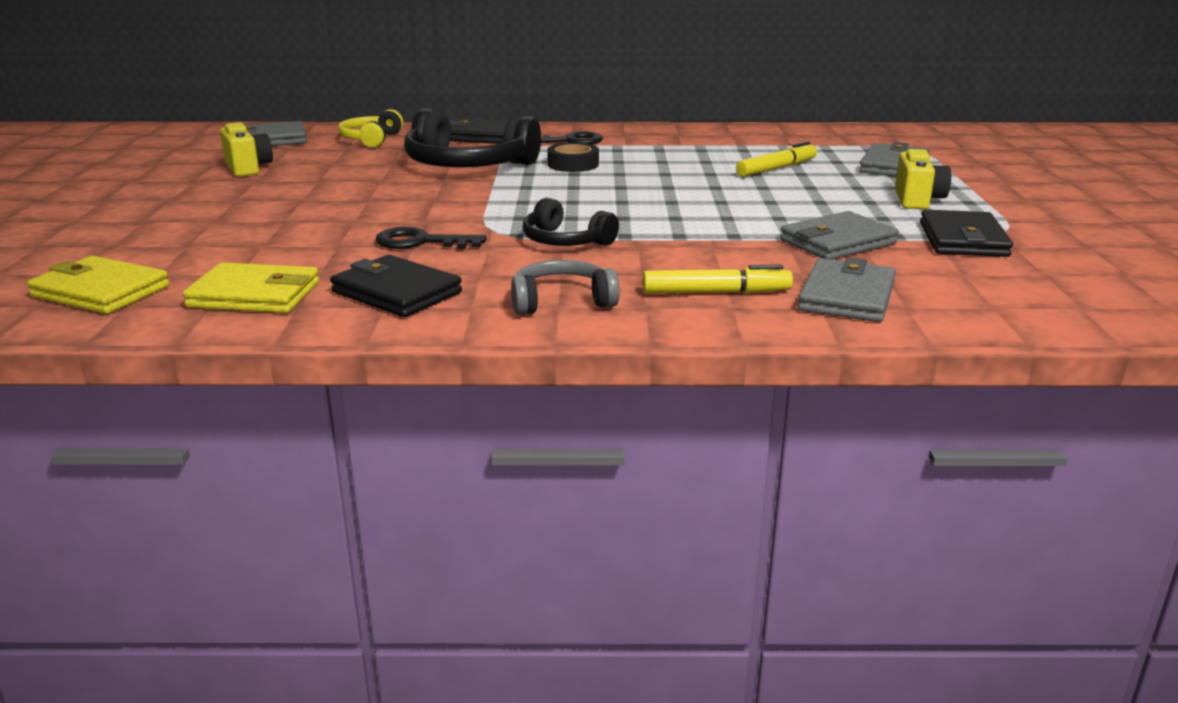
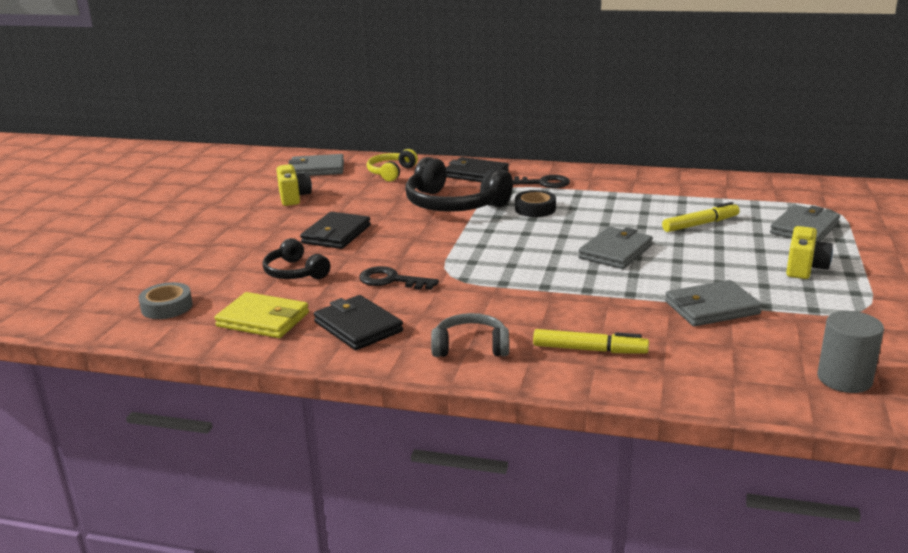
camera: 15 degrees right, 0 degrees up
yellow wallet [27,256,169,314] -> grey tape [138,282,193,319]
black headphones [522,198,619,246] -> black headphones moved to [262,238,330,279]
grey wallet [798,257,896,322] -> grey wallet moved to [578,227,653,269]
black wallet [920,209,1013,257] -> black wallet moved to [300,212,371,249]
none -> grey cylinder [817,311,884,393]

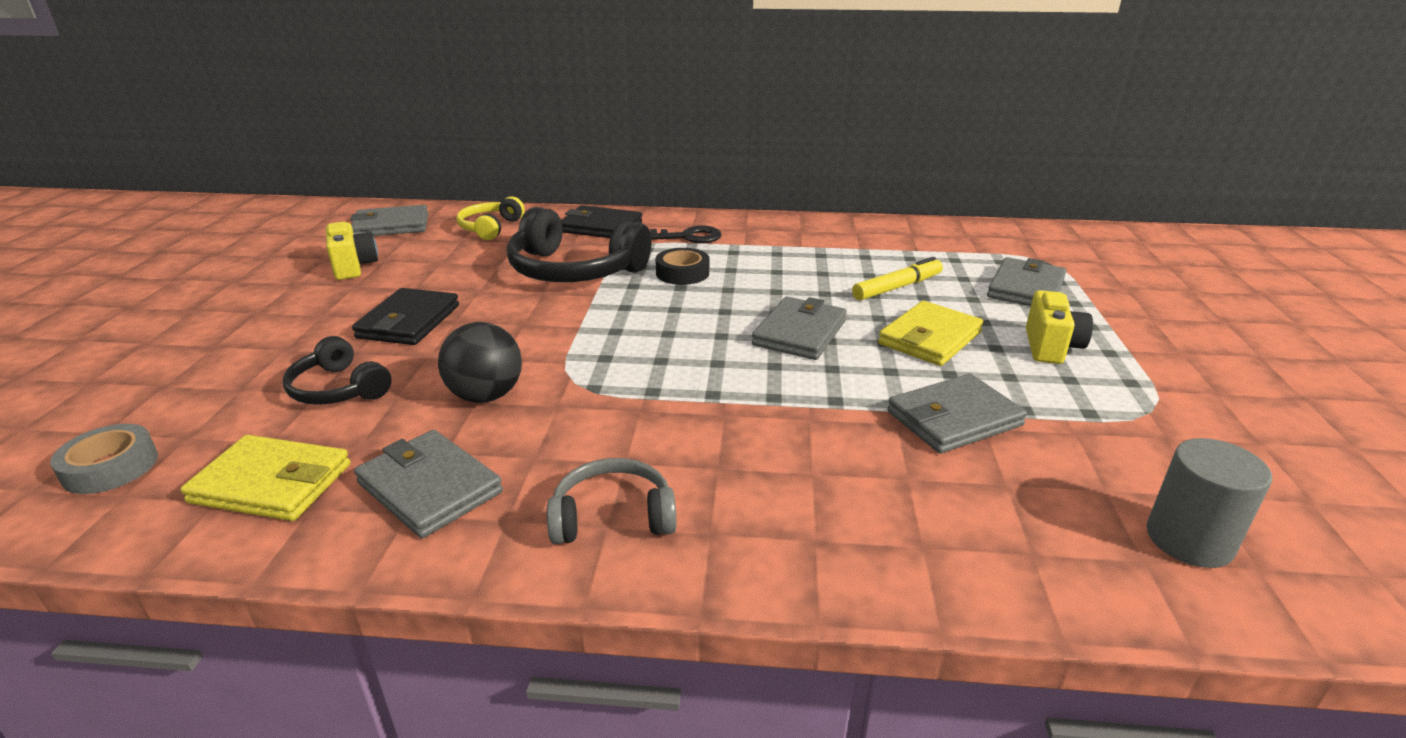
camera: 10 degrees left, 5 degrees up
black wallet [314,295,403,350] -> grey wallet [354,430,503,538]
black key [359,266,439,290] -> black ball [438,322,522,403]
yellow marker [533,329,649,354] -> none
none -> yellow wallet [878,301,984,366]

